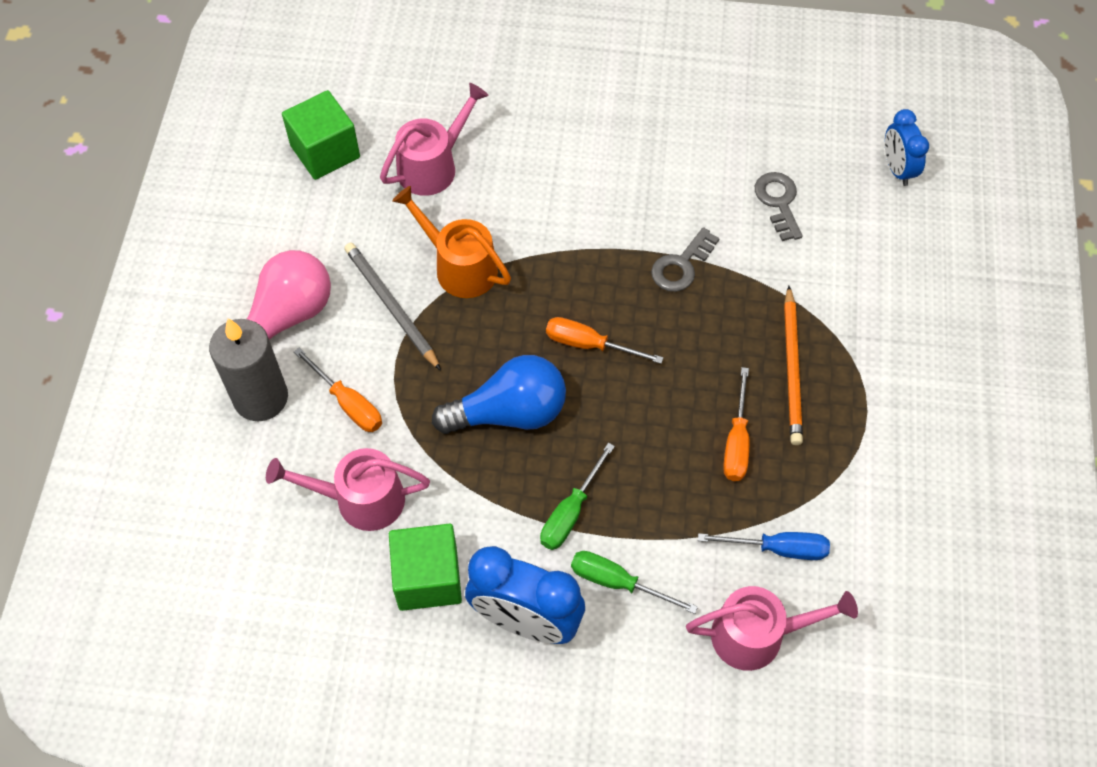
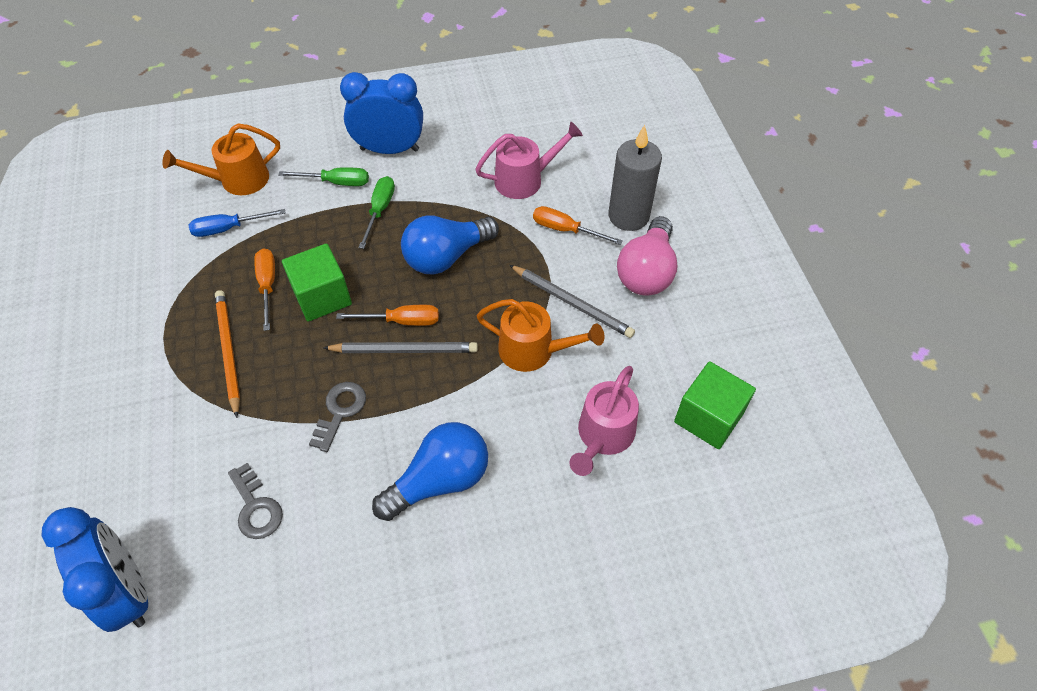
camera: 160 degrees right, 5 degrees down
green cube [389,524,462,611] -> green cube moved to [282,243,352,322]
pink watering can [686,586,858,671] -> orange watering can [162,123,280,195]
blue clock [885,109,929,186] -> blue clock [41,507,148,632], size x1.70
none -> grey pencil [323,342,478,353]
none -> blue light bulb [372,422,488,521]

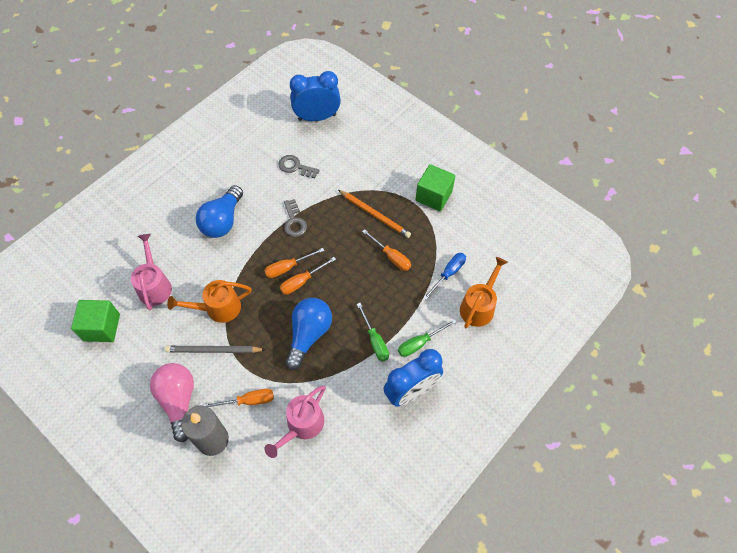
camera: 145 degrees right, 5 degrees up
blue clock [41,507,148,632] -> blue clock turned 150 degrees clockwise [290,71,341,121]
green cube [282,243,352,322] -> green cube moved to [416,164,455,211]
grey pencil [323,342,478,353] -> orange screwdriver [264,248,325,278]

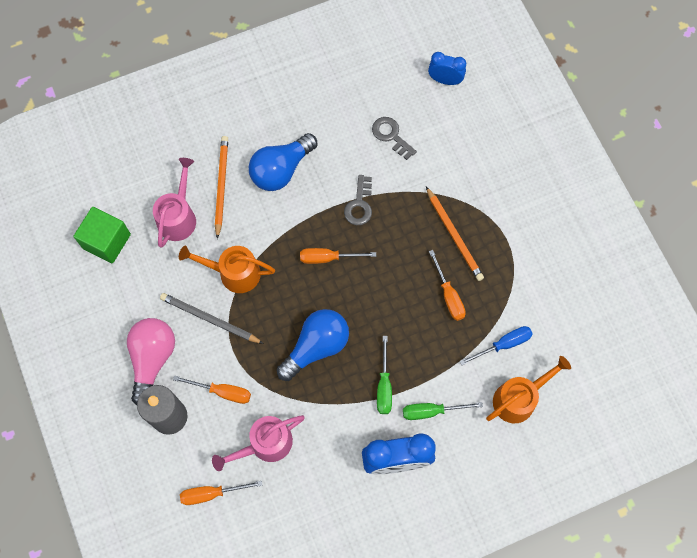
camera: 25 degrees right, 10 degrees up
orange screwdriver [280,257,336,295] -> orange screwdriver moved to [180,481,263,505]
blue clock [290,71,341,121] -> blue clock [428,52,466,85], size x0.59
green cube [416,164,455,211] -> none
none -> orange pencil [215,136,228,239]

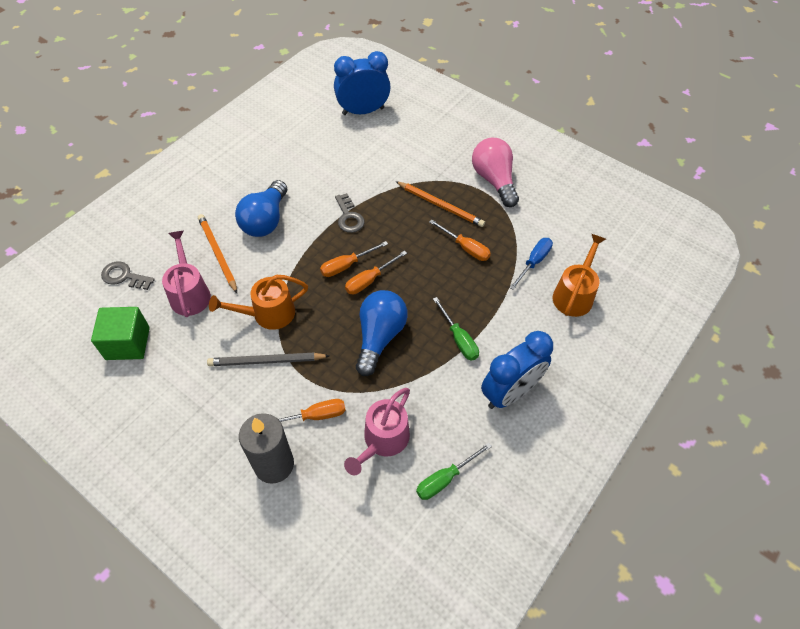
camera: 30 degrees left, 15 degrees down
pink light bulb [127,318,175,405] -> pink light bulb moved to [472,138,519,207]
orange screwdriver [180,481,263,505] -> orange screwdriver moved to [345,250,407,294]
grey key [372,117,417,160] -> grey key moved to [101,261,155,290]
green screwdriver [403,402,483,420] -> green screwdriver moved to [416,442,492,500]
blue clock [428,52,466,85] -> blue clock [334,51,391,115], size x1.70

